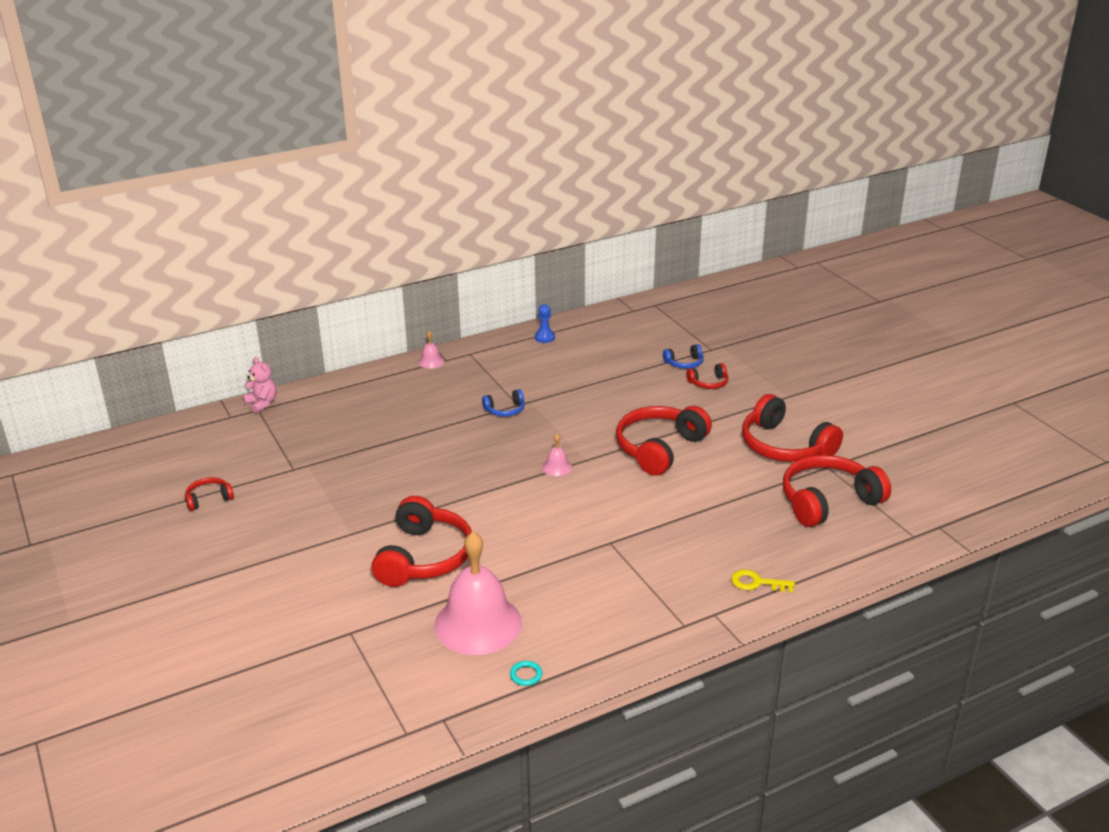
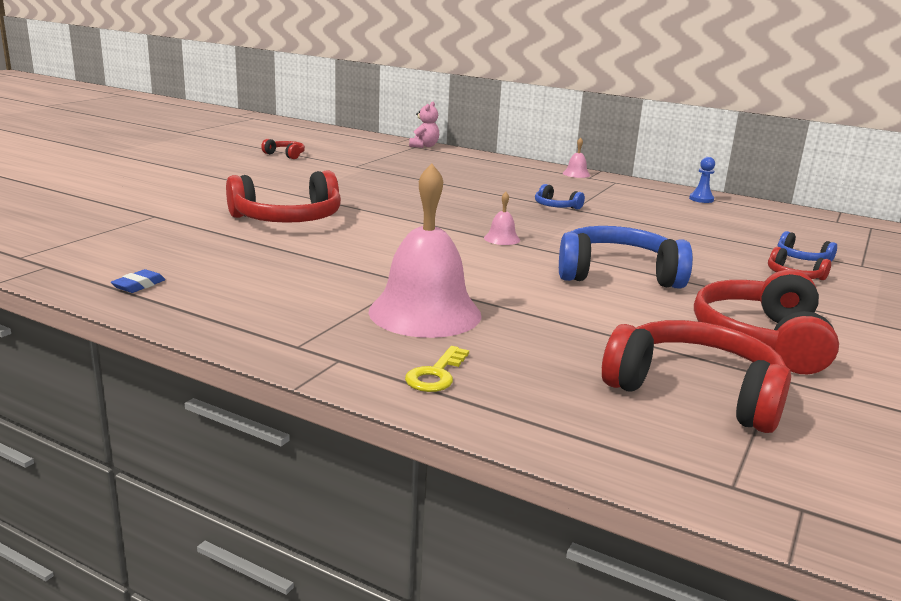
camera: 55 degrees right, 10 degrees down
pink bell [434,531,522,655] -> pink bell moved to [369,163,482,338]
turquoise ring [510,661,542,686] -> blue eraser [111,269,165,293]
red headphones [616,406,712,476] -> blue headphones [559,226,693,288]
yellow key [731,569,795,592] -> yellow key turned 135 degrees counterclockwise [405,346,469,392]

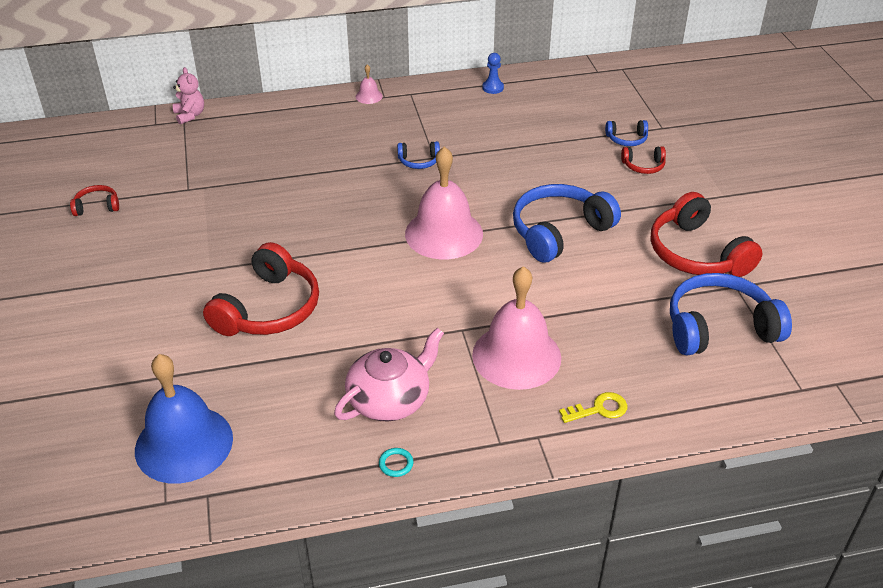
camera: 40 degrees left, 20 degrees up
blue eraser [111,269,165,293] -> none
yellow key [405,346,469,392] -> yellow key turned 90 degrees counterclockwise [559,392,627,423]
pink bell [484,192,520,245] -> pink bell [405,146,483,259], size x2.43
red headphones [602,320,791,433] -> blue headphones [670,273,792,355]
none -> blue bell [135,354,233,484]
none -> pink teapot [334,328,444,421]
none -> turquoise ring [379,448,413,477]

